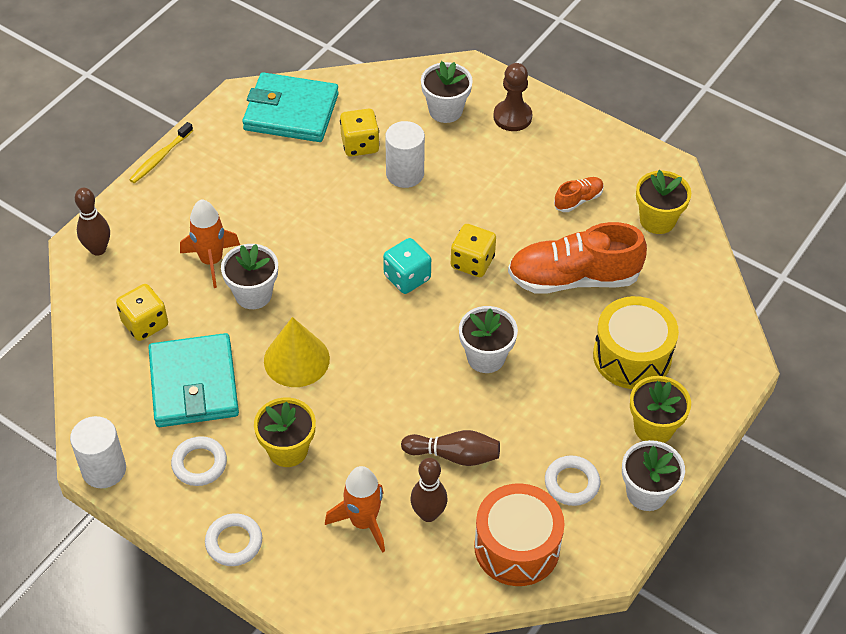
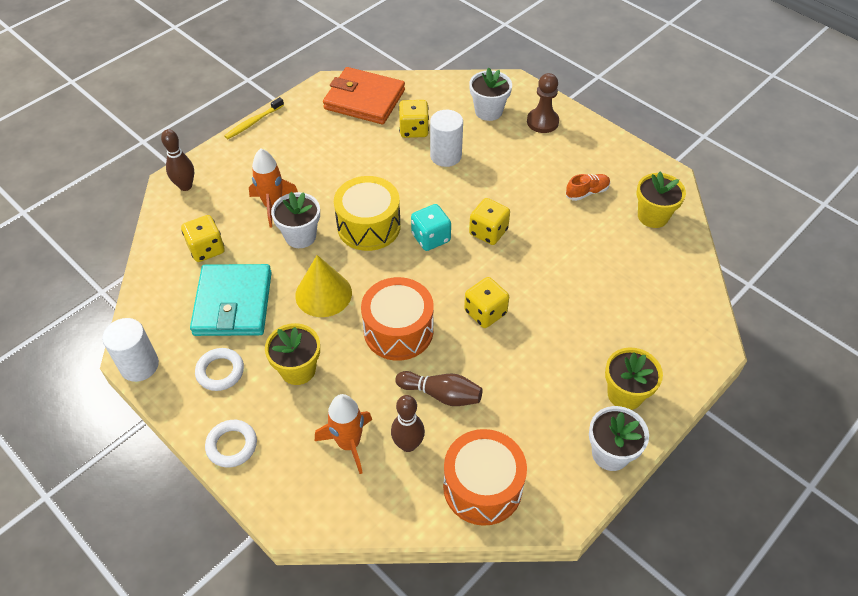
camera: 10 degrees right, 0 degrees up
turquoise wallet [242,72,339,142] -> orange wallet [323,67,405,124]
white flower pot [459,306,518,373] -> yellow dice [464,277,509,328]
orange shoe [508,222,647,294] -> none
white ring [545,455,600,506] -> none
yellow drum [593,296,679,389] -> yellow drum moved to [334,176,401,251]
none -> orange drum [361,277,434,361]

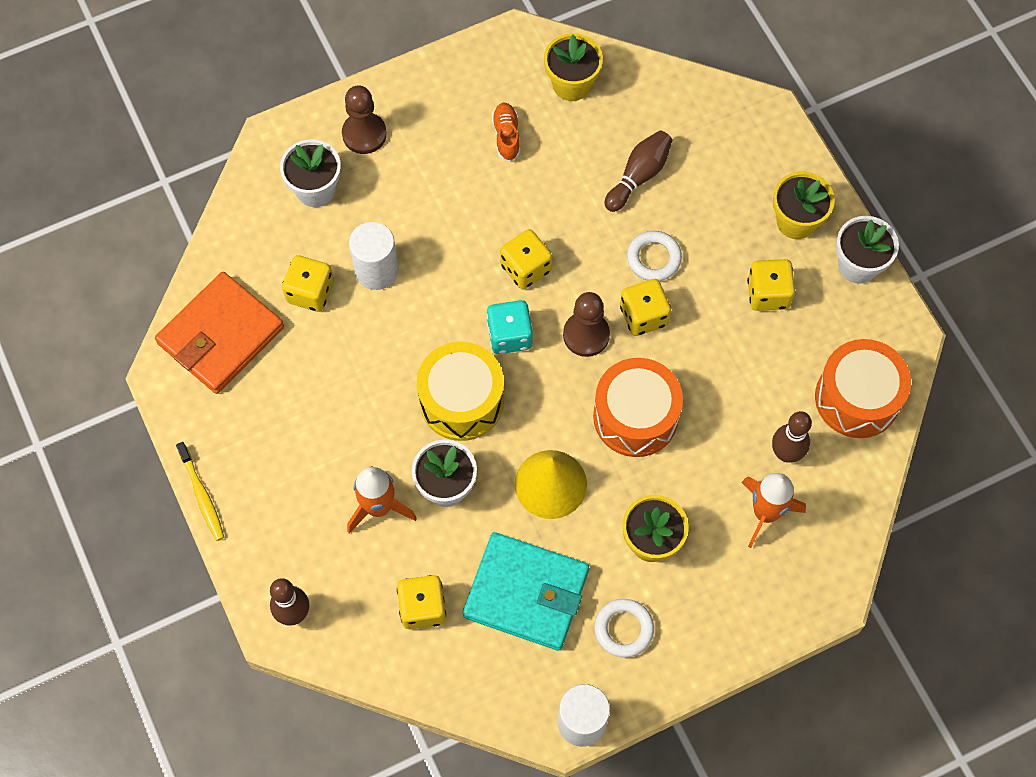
camera: 70 degrees left, 15 degrees up
white ring [205,420,257,468] -> white ring moved to [627,231,682,281]
brown bowling pin [395,371,483,406] -> brown bowling pin moved to [604,130,672,212]
none -> brown pawn [563,292,610,357]
none -> yellow dice [747,259,795,311]

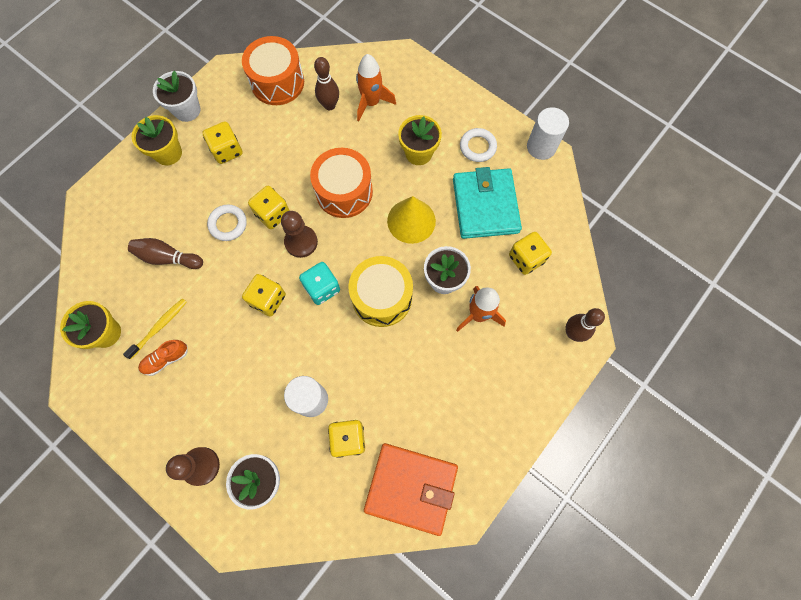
camera: 115 degrees left, 5 degrees up
yellow toothbrush [176,442,224,541] -> yellow toothbrush moved to [123,298,187,359]

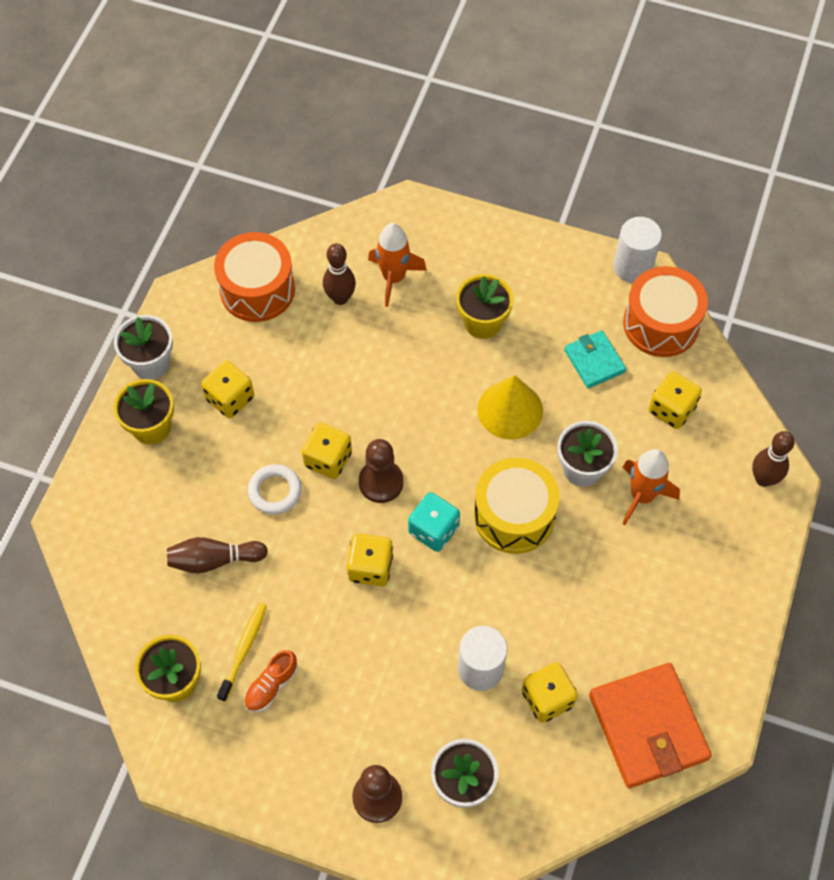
camera: 20 degrees left, 10 degrees down
orange drum [310,148,373,218] -> orange drum moved to [623,266,708,357]
orange wallet [364,443,458,536] -> orange wallet turned 75 degrees clockwise [589,663,712,788]
turquoise wallet [453,167,522,239] -> turquoise wallet [564,330,626,388], size x0.55
white ring [460,128,497,162] -> none

